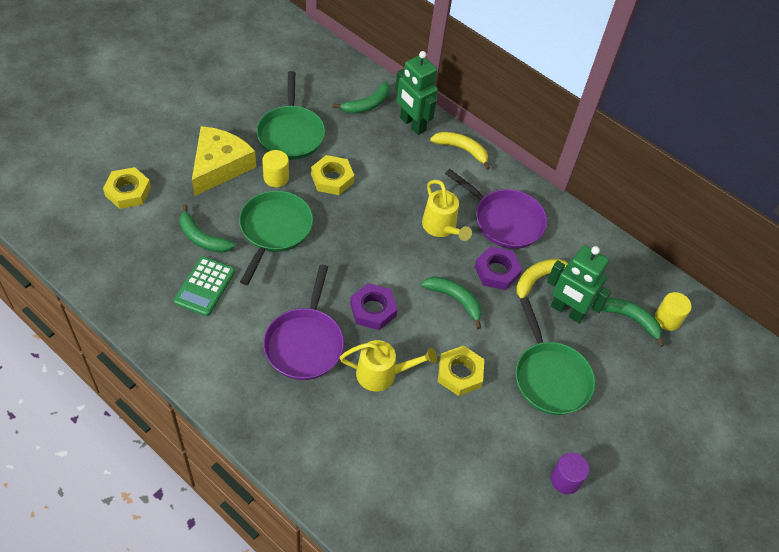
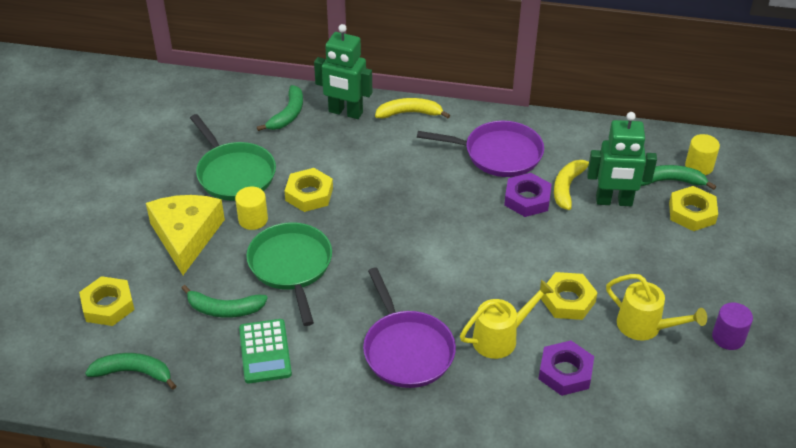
camera: 25 degrees left, 10 degrees down
purple nut [350,283,398,330] -> purple nut moved to [538,341,594,396]
green banana [421,276,482,329] -> green banana moved to [85,353,176,390]
yellow watering can [422,180,472,241] -> yellow watering can moved to [606,274,707,340]
green pan [515,297,595,415] -> none
none -> yellow nut [669,186,718,231]

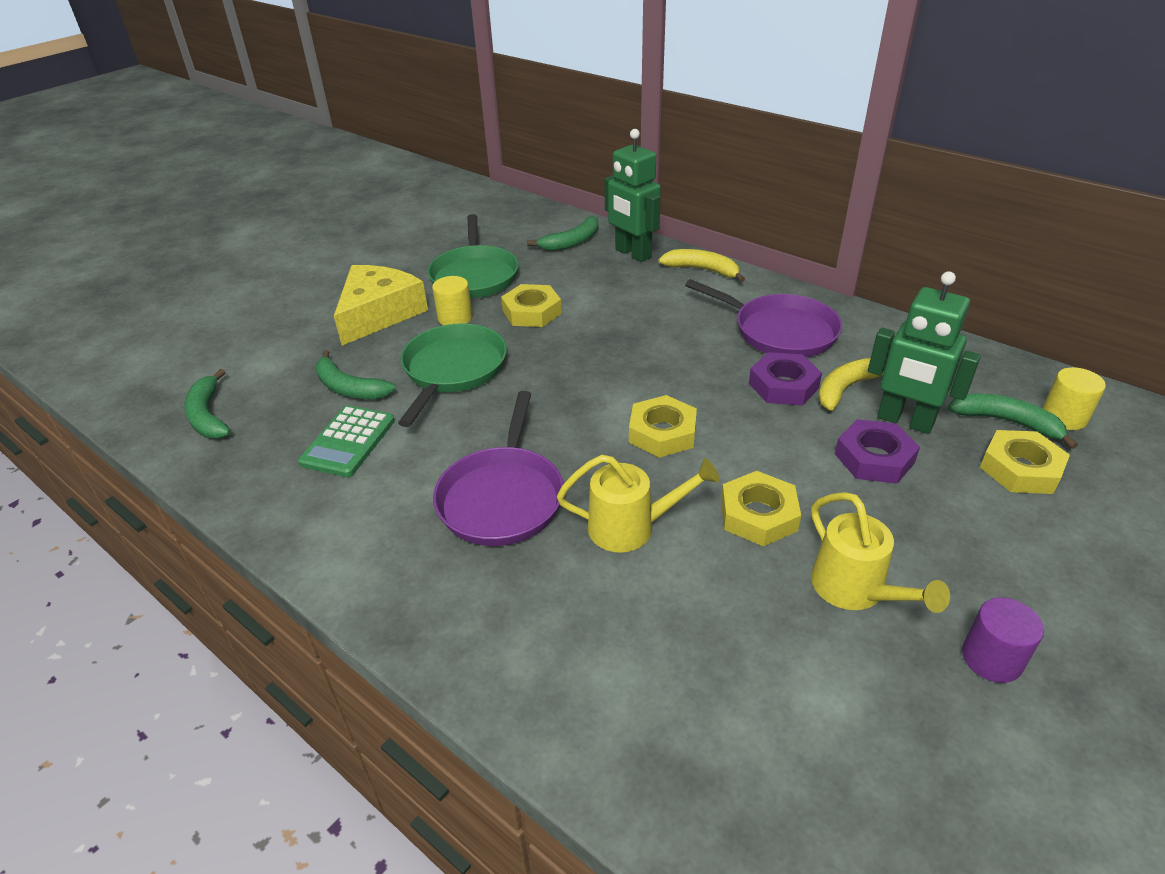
camera: 30 degrees right, 5 degrees down
yellow nut [79,276,135,326] -> yellow nut moved to [629,395,697,458]
green banana [85,353,176,390] -> green banana turned 150 degrees counterclockwise [184,369,231,438]
purple nut [538,341,594,396] -> purple nut moved to [835,419,920,484]

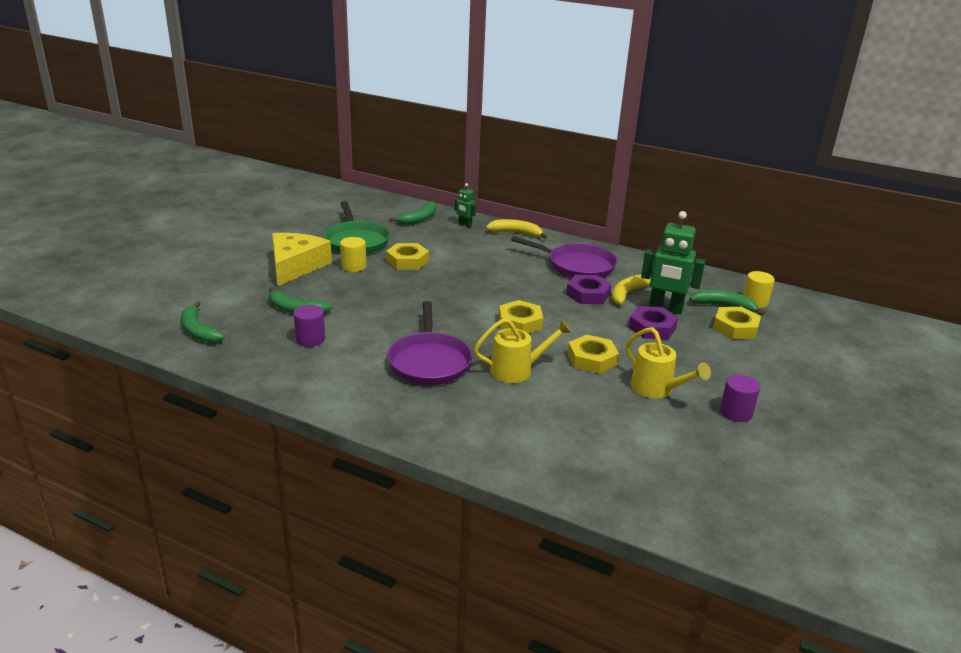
camera: 15 degrees left, 10 degrees down
green calculator [298,405,395,477] -> purple cylinder [293,305,325,347]
green pan [398,323,507,427] -> none
green robot [604,129,661,262] -> green robot [455,183,476,227], size x0.50

